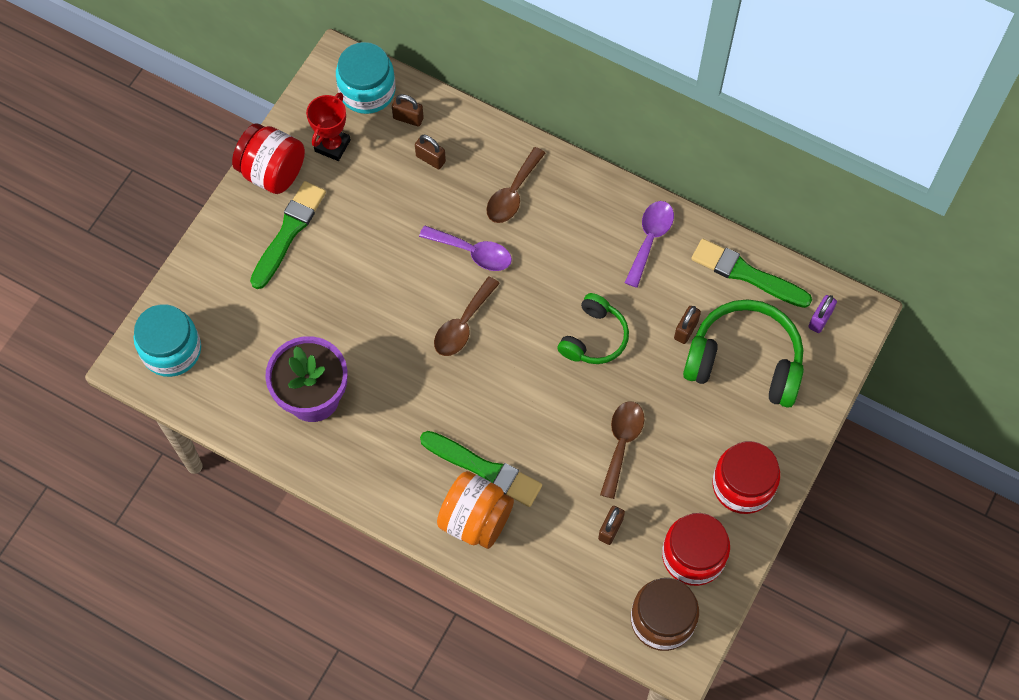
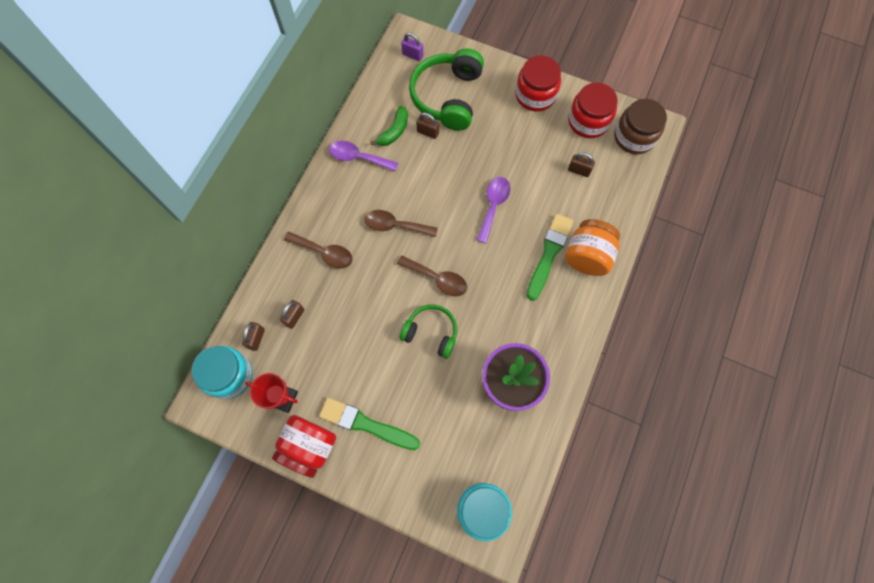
camera: 95 degrees left, 5 degrees up
purple spoon [419,226,512,271] -> purple spoon moved to [477,177,511,243]
green headphones [557,293,629,364] -> green headphones moved to [400,305,457,359]
brown spoon [600,401,644,499] -> brown spoon moved to [365,210,438,237]
green brush [691,239,812,308] -> none
none -> green banana [370,106,408,146]

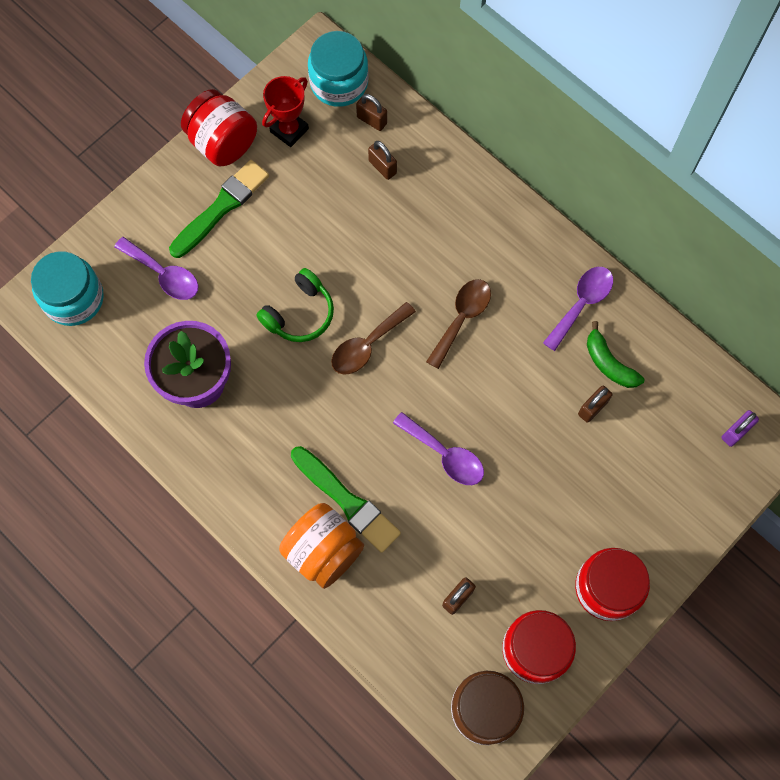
camera: 110 degrees right, 0 degrees up
brown spoon [284,232,353,269] -> none
green headphones [409,48,484,131] -> none
none -> purple spoon [114,237,198,300]

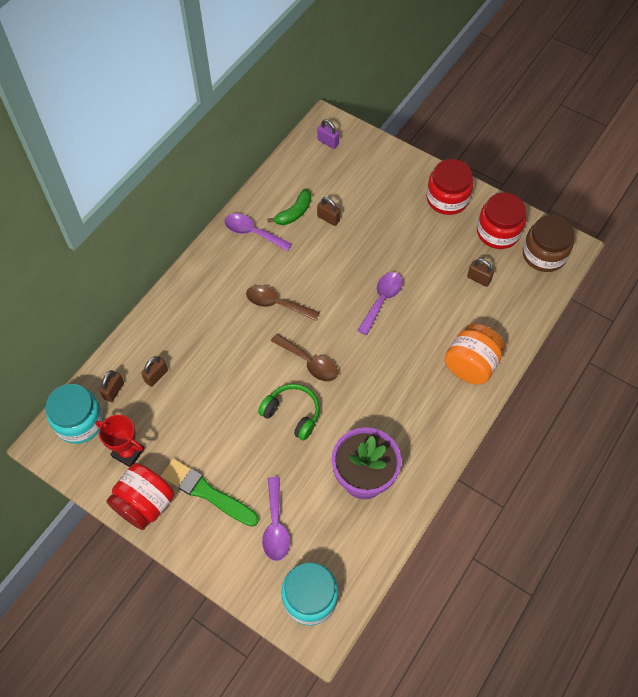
camera: 100 degrees left, 10 degrees down
purple spoon [114,237,198,300] -> purple spoon turned 150 degrees clockwise [262,477,290,561]
green brush [291,446,401,553] -> none

